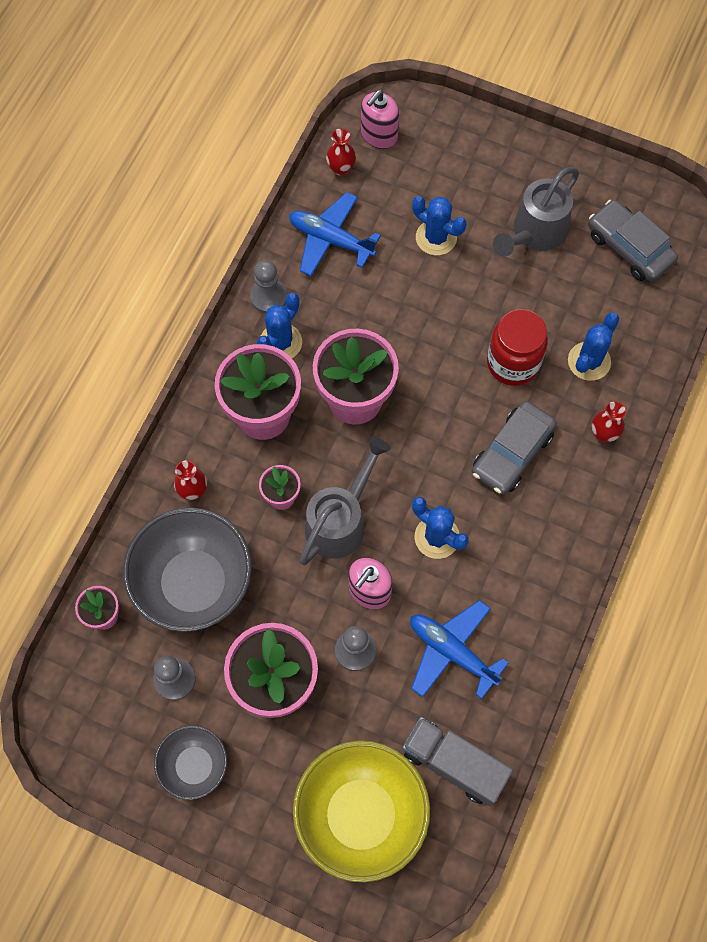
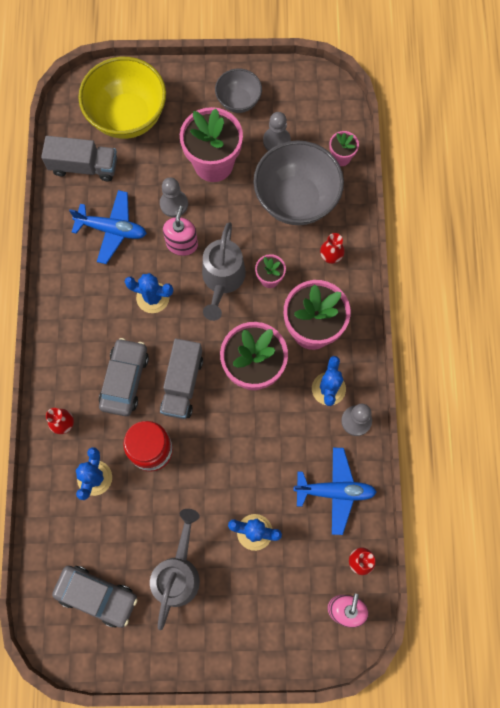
camera: 155 degrees right, 5 degrees up
none -> grey truck [160,339,203,419]

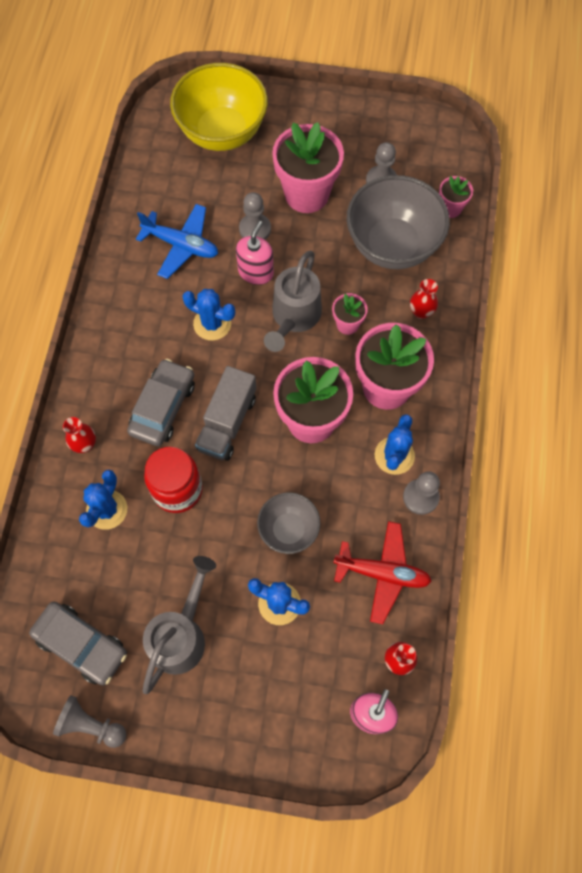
camera: 10 degrees right, 5 degrees down
grey truck [41,136,117,181] -> none
grey bowl [215,68,262,113] -> grey bowl moved to [257,492,320,554]
blue plane [294,447,377,535] -> red plane [333,521,432,624]
none -> grey pawn [53,695,126,748]

